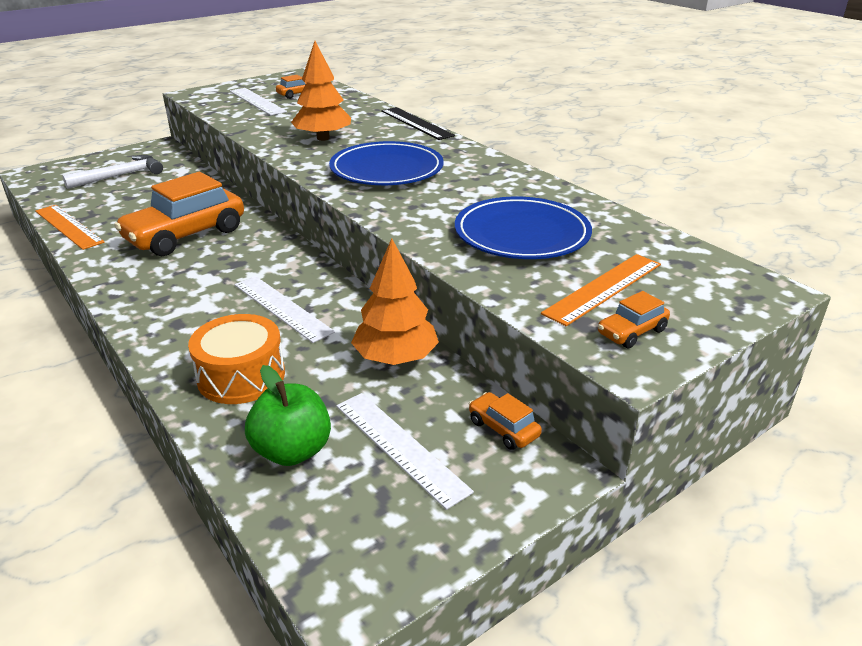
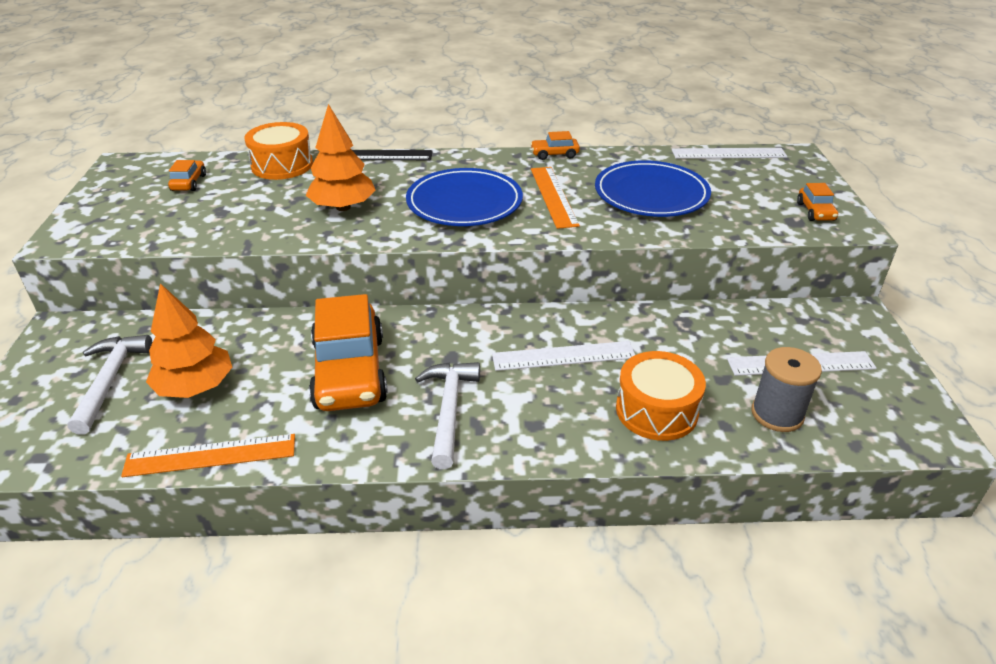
camera: 55 degrees left, 5 degrees up
white ruler [230,88,287,116] -> white ruler moved to [672,148,788,159]
green apple [245,365,331,466] -> grey spool [751,347,822,432]
orange tree [351,238,439,365] -> orange tree moved to [146,283,232,398]
orange car [469,392,542,450] -> orange car moved to [530,131,580,160]
orange ruler [541,254,661,326] -> orange ruler moved to [531,167,580,229]
none -> orange drum [244,122,313,180]
none -> white hammer [415,362,480,469]

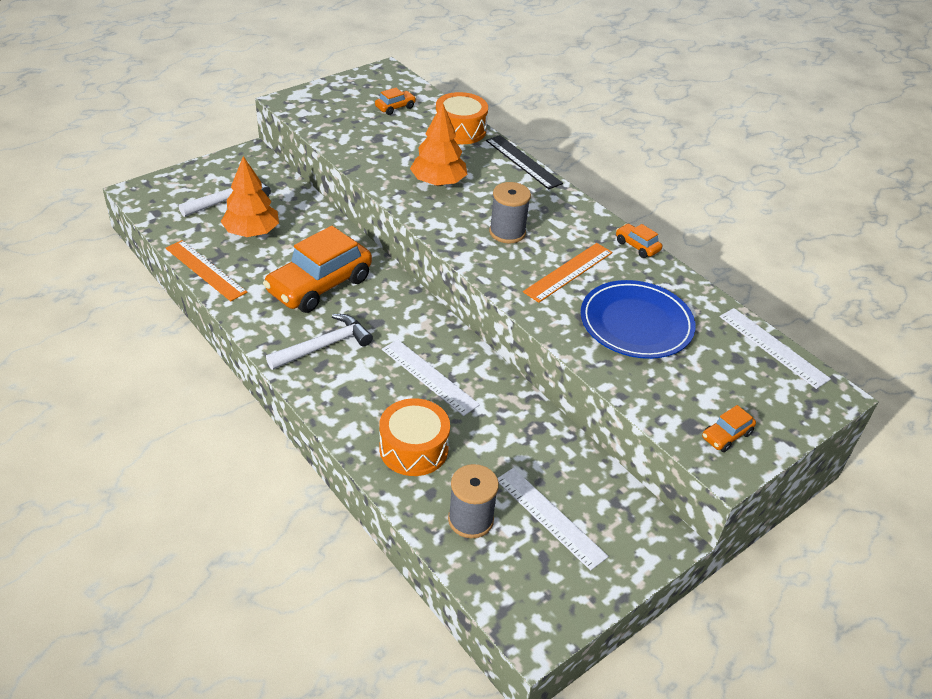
camera: 50 degrees right, 5 degrees up
blue plate [406,168,523,226] -> grey spool [489,182,531,243]

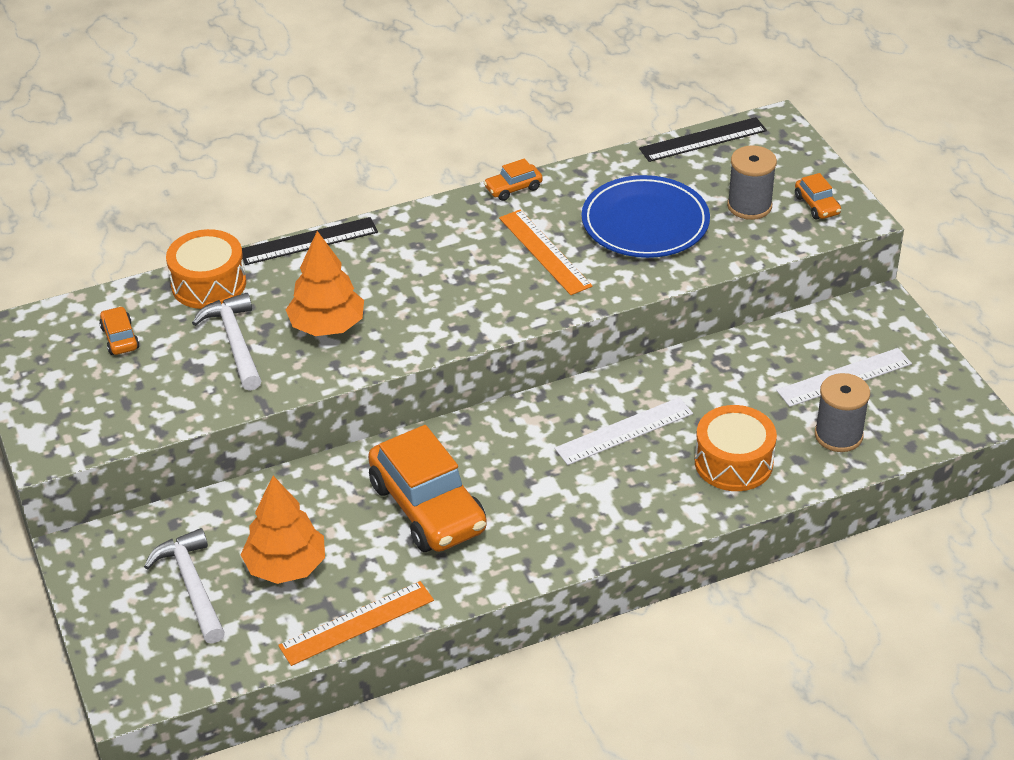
camera: 70 degrees left, 0 degrees up
white hammer [266,314,373,370] -> white hammer moved to [192,293,261,391]
grey spool [489,182,531,243] -> grey spool moved to [727,145,777,220]
white ruler [720,308,831,389] -> black ruler [639,117,767,162]

